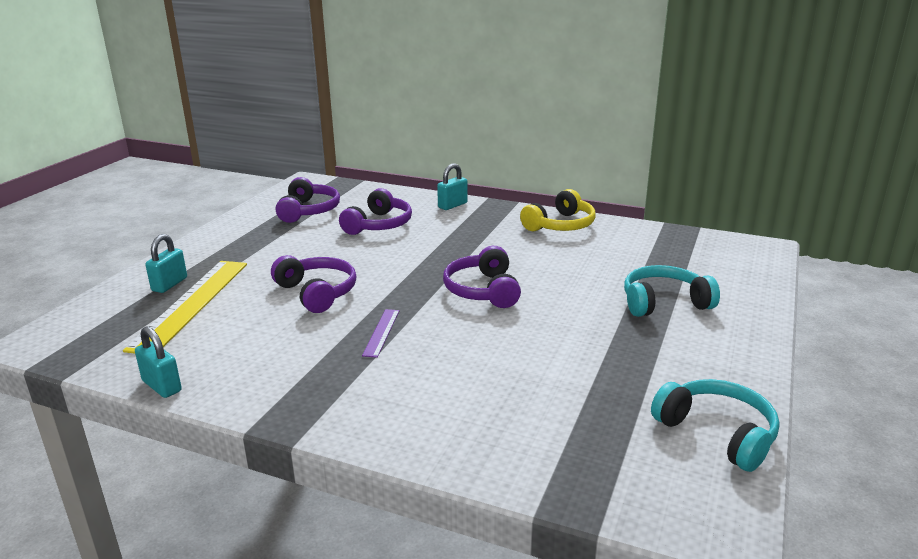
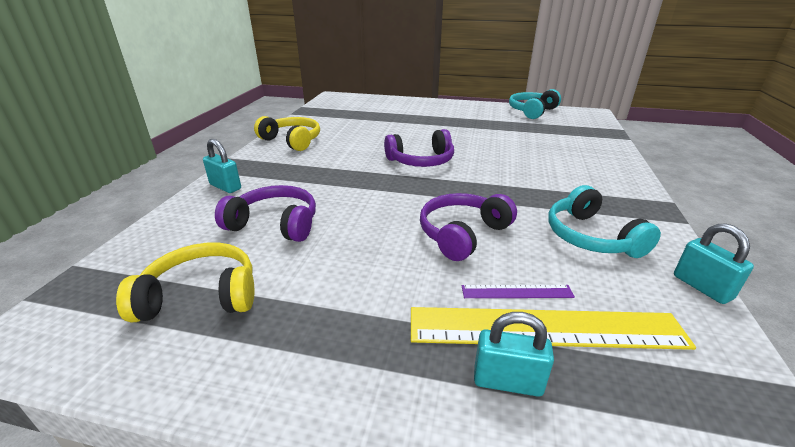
camera: 100 degrees left, 5 degrees up
turquoise padlock [135,326,182,398] -> turquoise padlock turned 60 degrees counterclockwise [674,223,754,304]
purple headphones [276,177,340,223] -> yellow headphones [116,243,254,323]
purple ruler [362,309,399,358] -> purple ruler moved to [462,285,575,298]
turquoise headphones [624,265,720,317] -> turquoise headphones moved to [548,185,661,258]

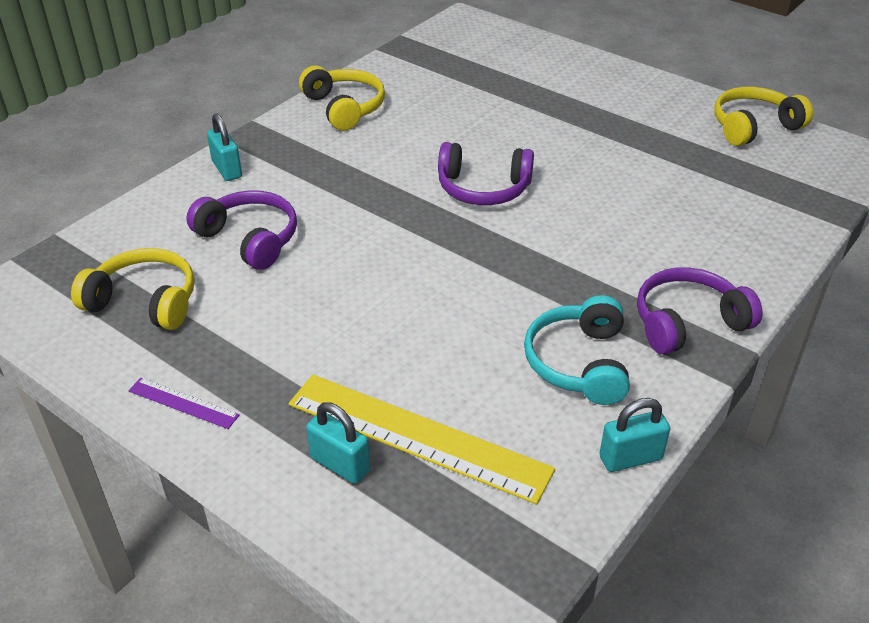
camera: 25 degrees right, 10 degrees up
purple headphones [420,193,517,261] -> purple headphones moved to [637,267,763,355]
purple ruler [462,285,575,298] -> purple ruler moved to [128,378,240,429]
turquoise headphones [509,89,561,119] -> yellow headphones [714,87,813,146]
turquoise padlock [674,223,754,304] -> turquoise padlock turned 75 degrees clockwise [599,398,670,472]

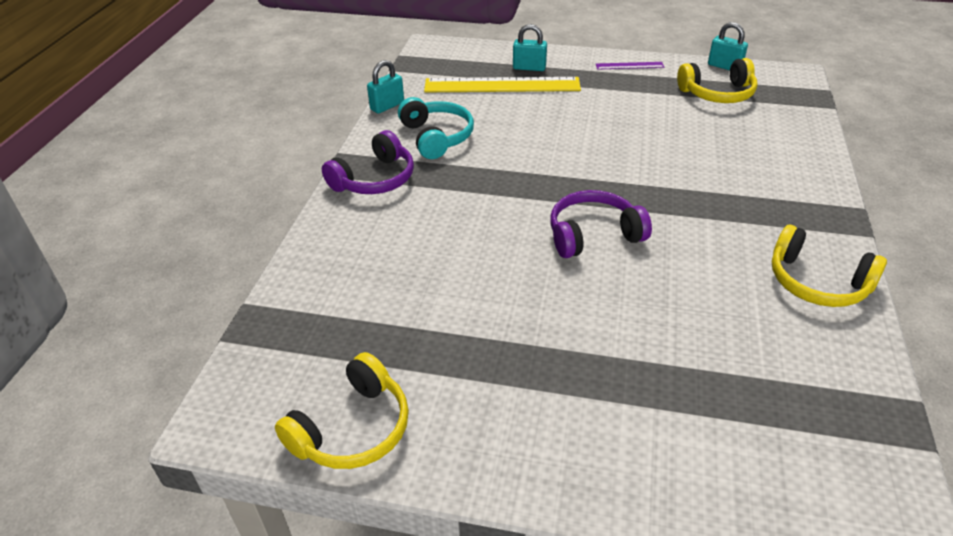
camera: 155 degrees right, 0 degrees up
purple headphones [186,190,297,270] -> none
turquoise padlock [207,114,242,181] -> turquoise padlock moved to [708,22,748,70]

